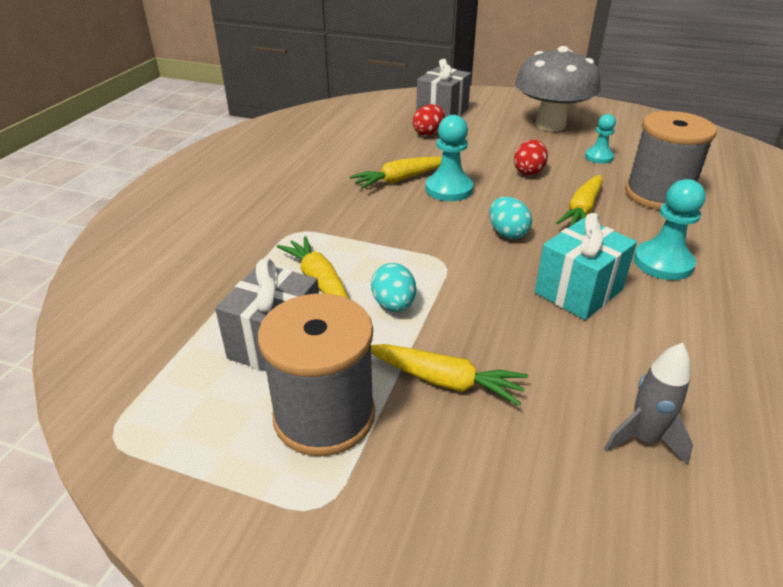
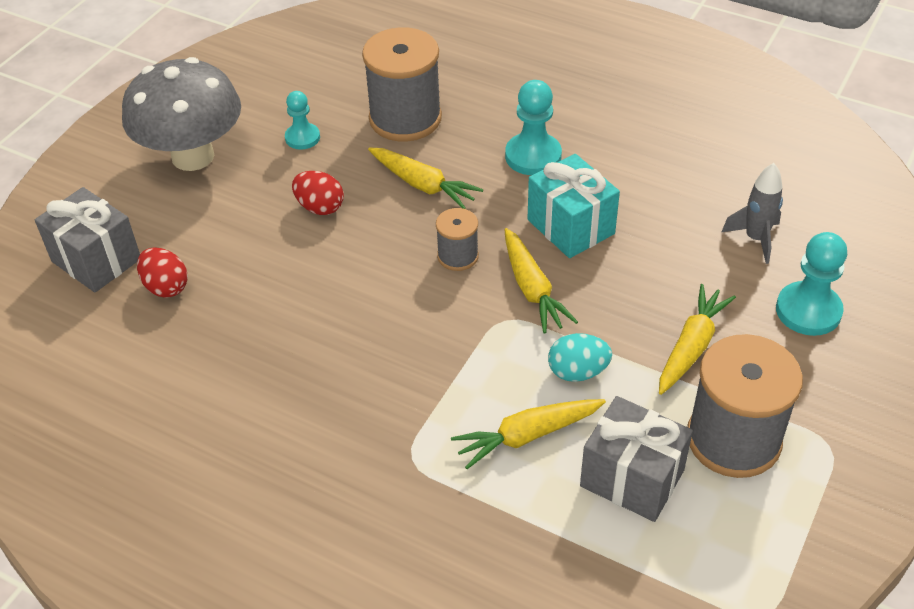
camera: 80 degrees left, 10 degrees up
yellow carrot [350,157,442,189] -> yellow carrot moved to [504,228,578,334]
turquoise pawn [426,115,473,201] -> turquoise pawn moved to [776,232,847,336]
turquoise egg [490,197,532,239] -> grey spool [436,208,479,271]

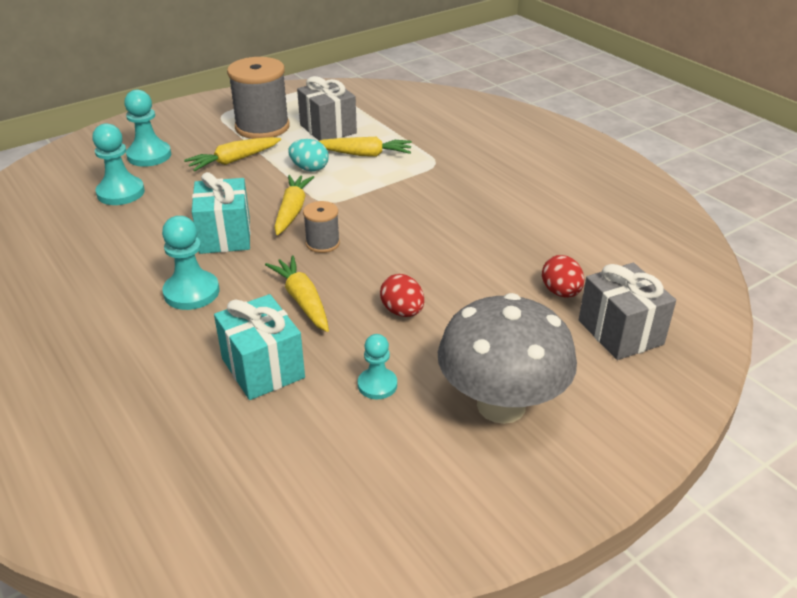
camera: 155 degrees left, 10 degrees down
grey spool [362,27,442,142] -> turquoise gift [214,294,305,400]
grey rocket [722,163,783,264] -> turquoise pawn [92,123,145,205]

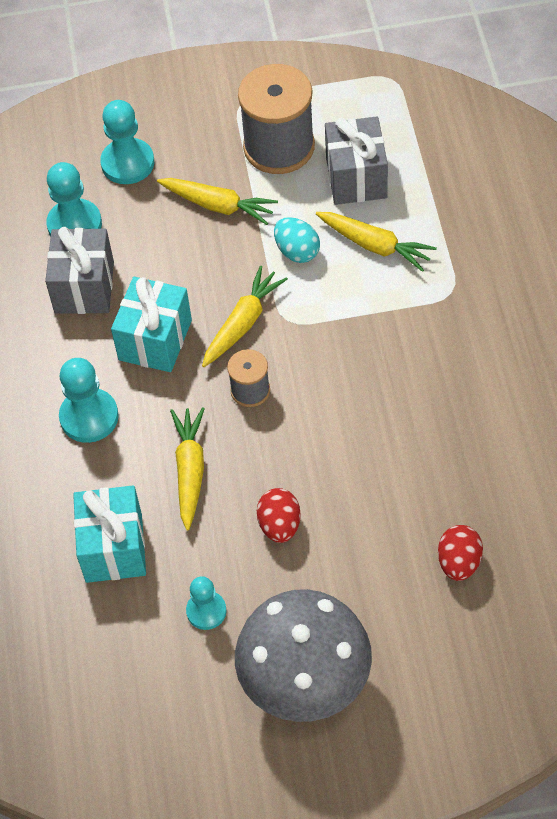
camera: 30 degrees right, 20 degrees up
yellow carrot [184,137,281,171] -> yellow carrot turned 150 degrees counterclockwise [157,178,278,225]
grey gift [579,263,676,360] -> grey gift moved to [45,227,114,314]

